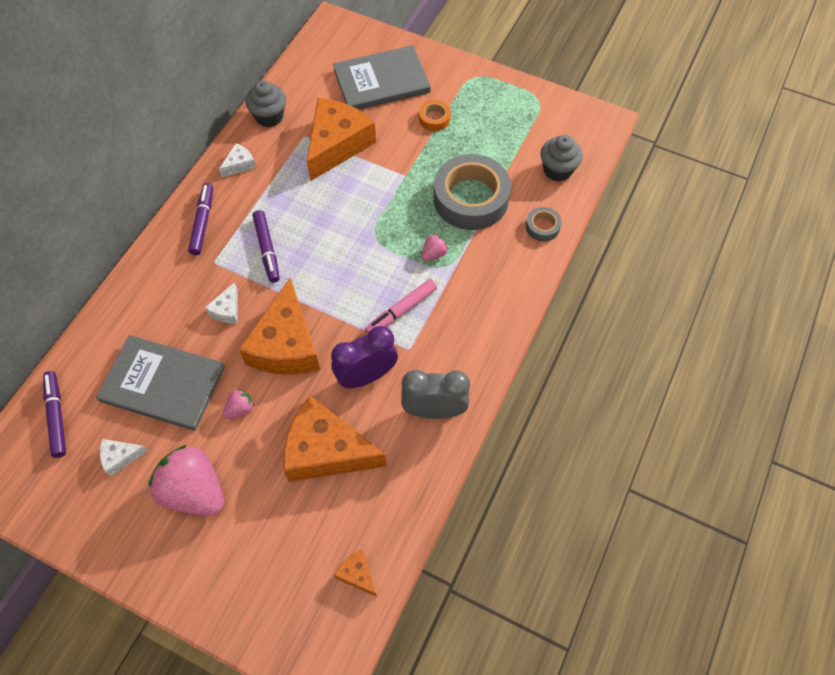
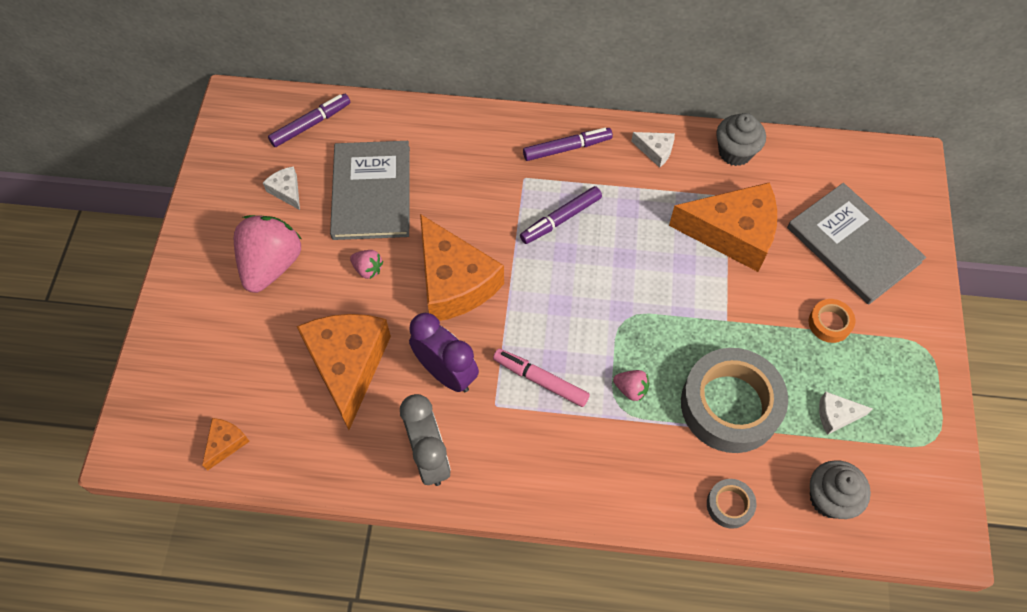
camera: 70 degrees right, 0 degrees up
white cheese [205,282,238,323] -> white cheese moved to [819,392,873,435]
orange cheese [239,278,320,375] -> orange cheese turned 105 degrees counterclockwise [420,214,504,321]

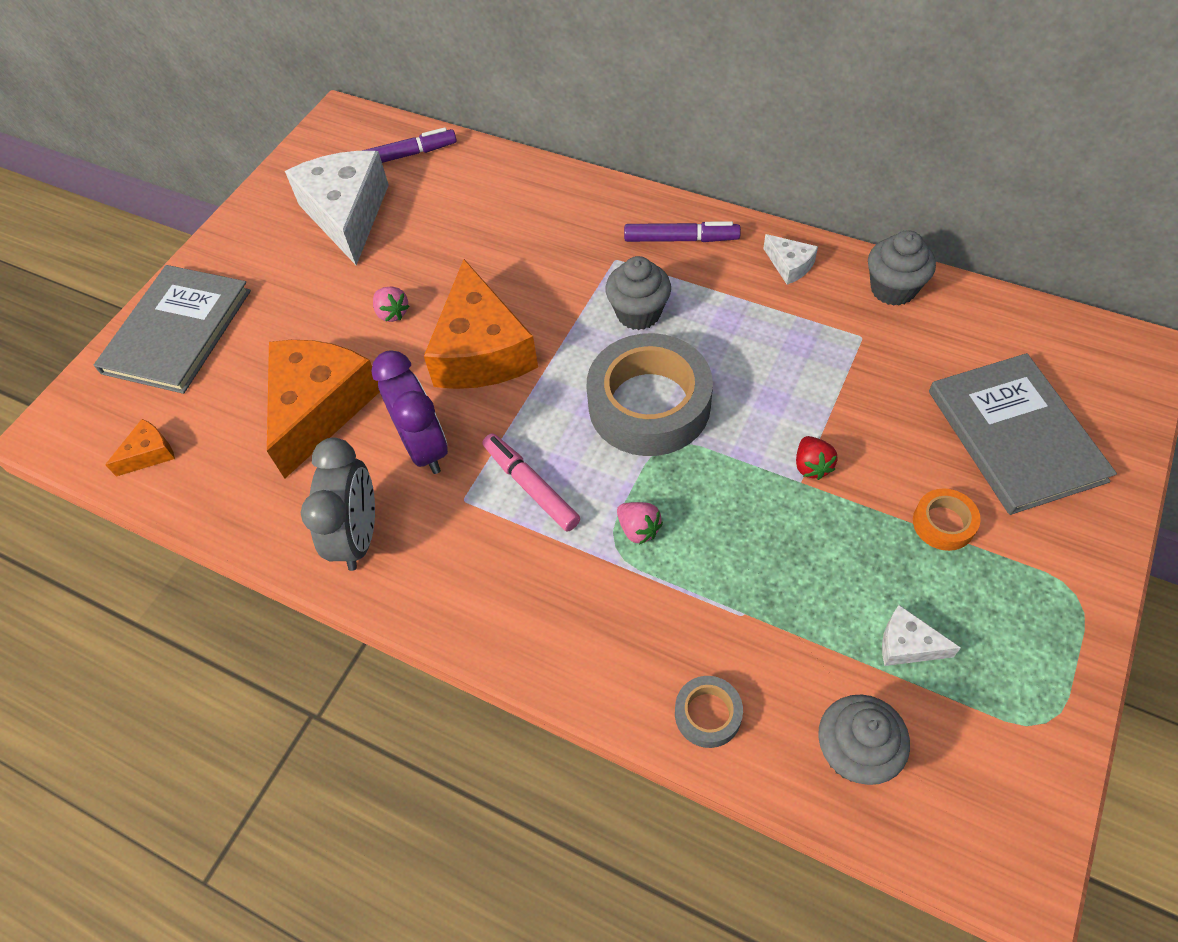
camera: 25 degrees right, 5 degrees down
pink strawberry [234,215,301,293] -> none
white cheese [263,166,300,210] -> white cheese [285,151,389,265], size x2.29
grey book [330,141,410,240] -> grey book moved to [94,265,251,394]
purple marker [520,186,602,244] -> grey cupcake [605,256,671,330]
orange cheese [669,182,777,272] -> none
grey tape [681,348,788,453] -> grey tape moved to [587,333,713,456]
none -> red strawberry [796,436,838,480]

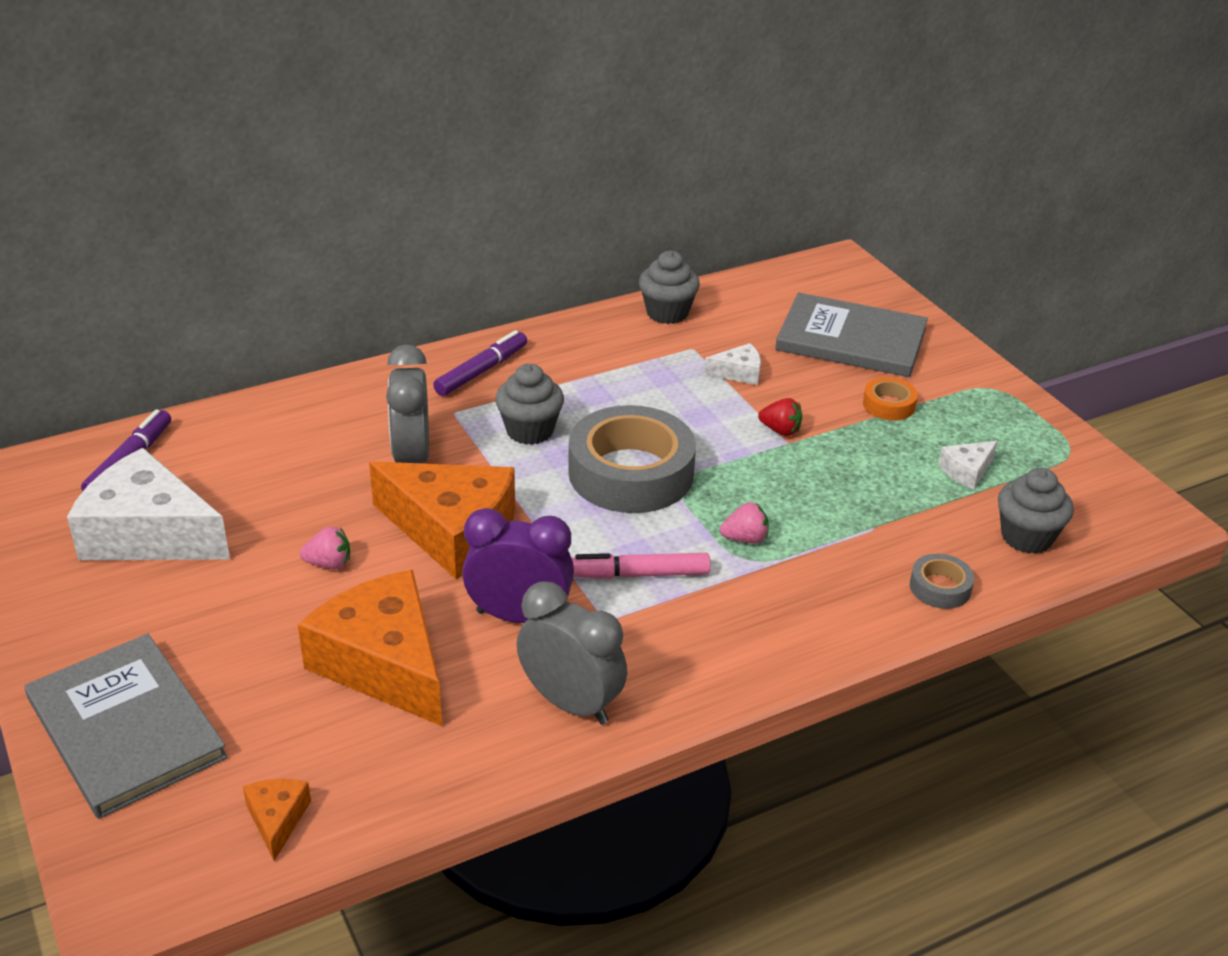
camera: 60 degrees left, 20 degrees down
white cheese [763,234,818,285] -> white cheese moved to [704,343,761,385]
none -> grey clock [386,344,429,463]

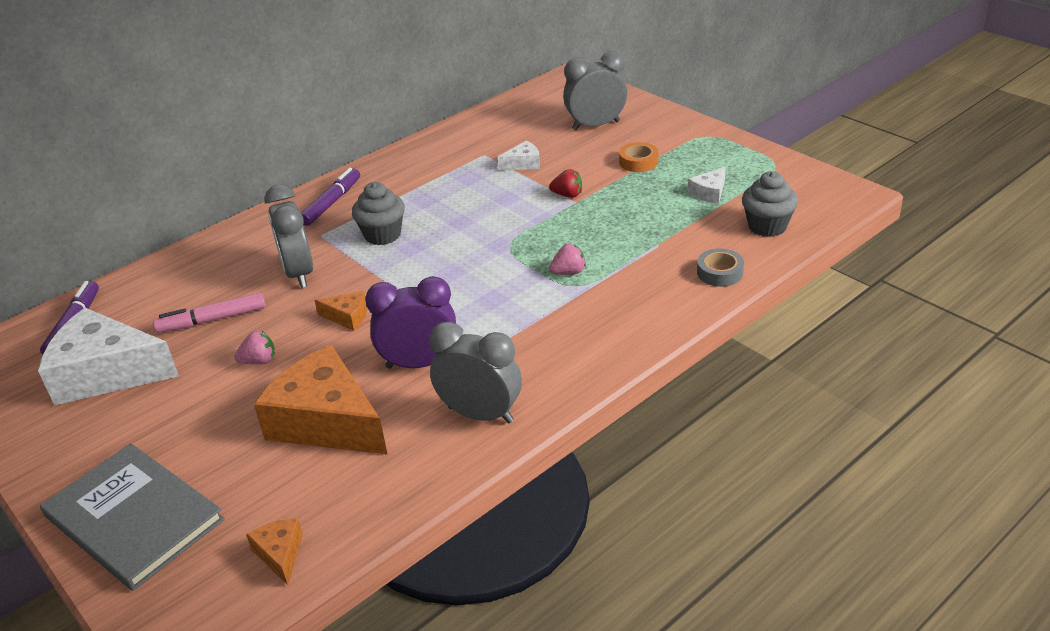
camera: 10 degrees left, 0 degrees up
orange cheese [369,462,515,579] -> orange cheese [315,291,367,331], size x0.44
grey tape [568,405,696,513] -> none
pink marker [572,553,711,579] -> pink marker moved to [153,293,266,333]
grey cupcake [639,251,700,324] -> none
grey book [775,293,928,377] -> grey clock [563,51,627,130]

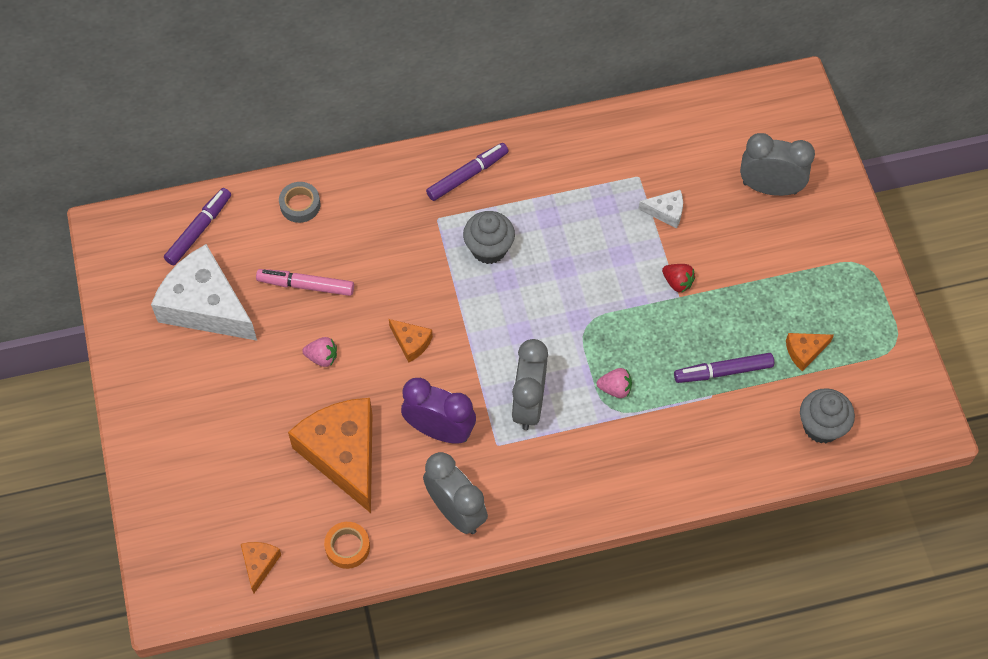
camera: 25 degrees right, 25 degrees up
grey book [40,443,225,591] -> none
grey clock [264,185,313,288] -> grey clock moved to [511,339,548,430]
orange tape [619,142,658,172] -> orange tape moved to [324,522,370,569]
white cheese [688,167,726,204] -> orange cheese [786,333,834,371]
grey tape [697,248,744,287] -> grey tape moved to [279,182,320,223]
none -> purple marker [674,353,774,383]

